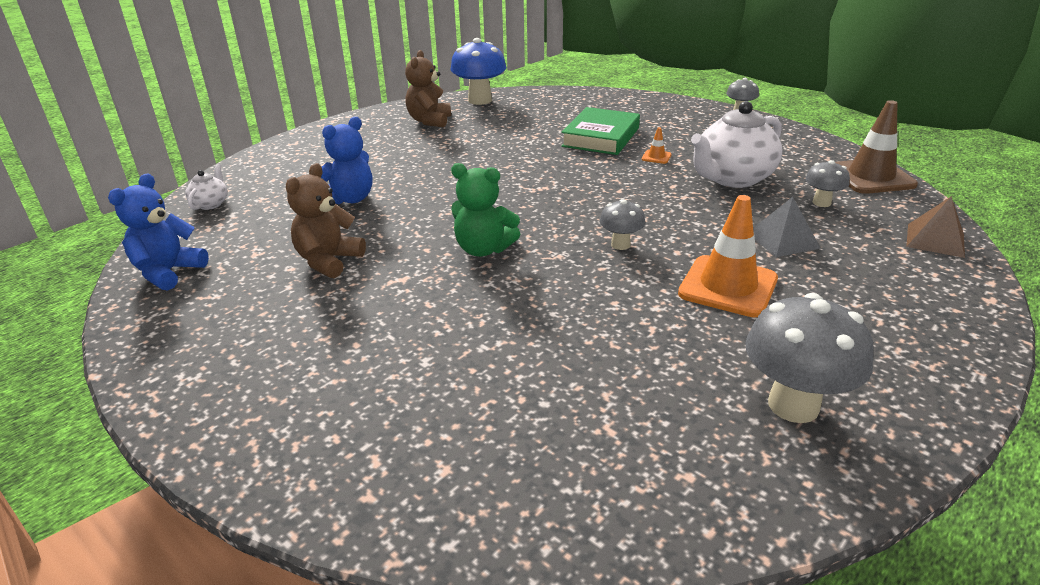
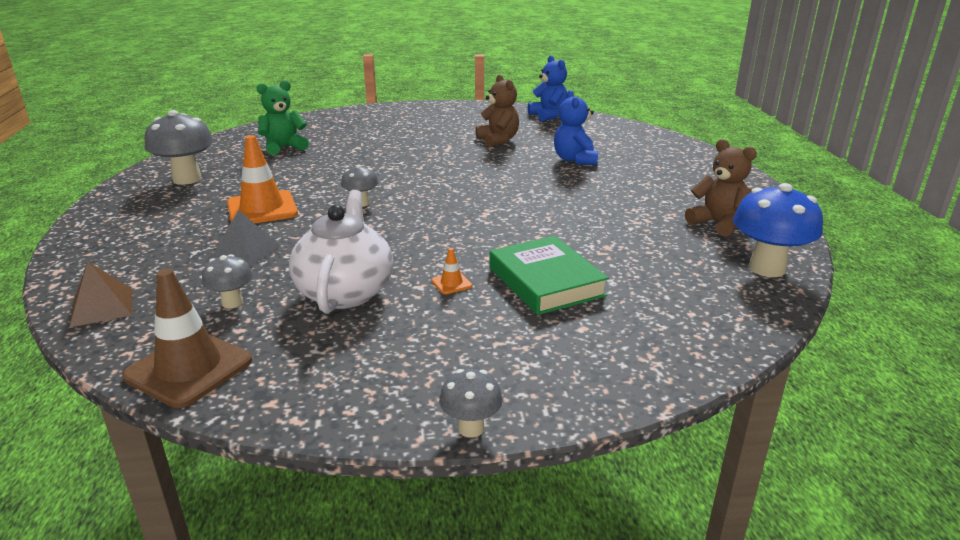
camera: 130 degrees right, 5 degrees down
white teapot [185,164,228,210] -> none
green teddy bear [451,163,520,257] -> green teddy bear moved to [257,80,309,155]

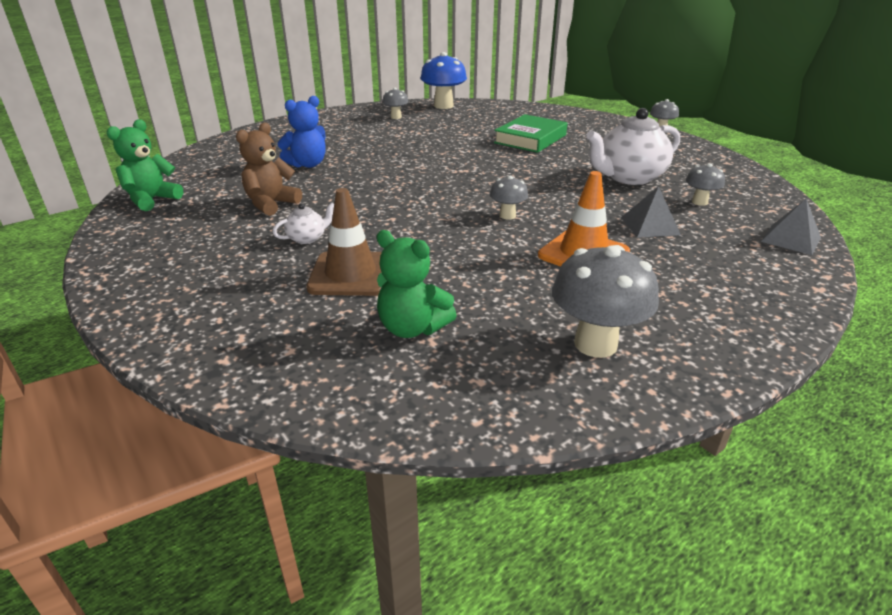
camera: 120 degrees left, 5 degrees up
brown pyramid [69,261,132,328] -> grey pyramid [761,199,821,255]
brown traffic cone [122,269,252,408] -> brown traffic cone moved to [306,188,382,296]
orange traffic cone [431,248,472,294] -> none
blue teddy bear [528,55,567,121] -> green teddy bear [106,119,183,211]
brown teddy bear [685,139,757,237] -> grey mushroom [382,88,409,119]
none -> white teapot [273,202,334,244]

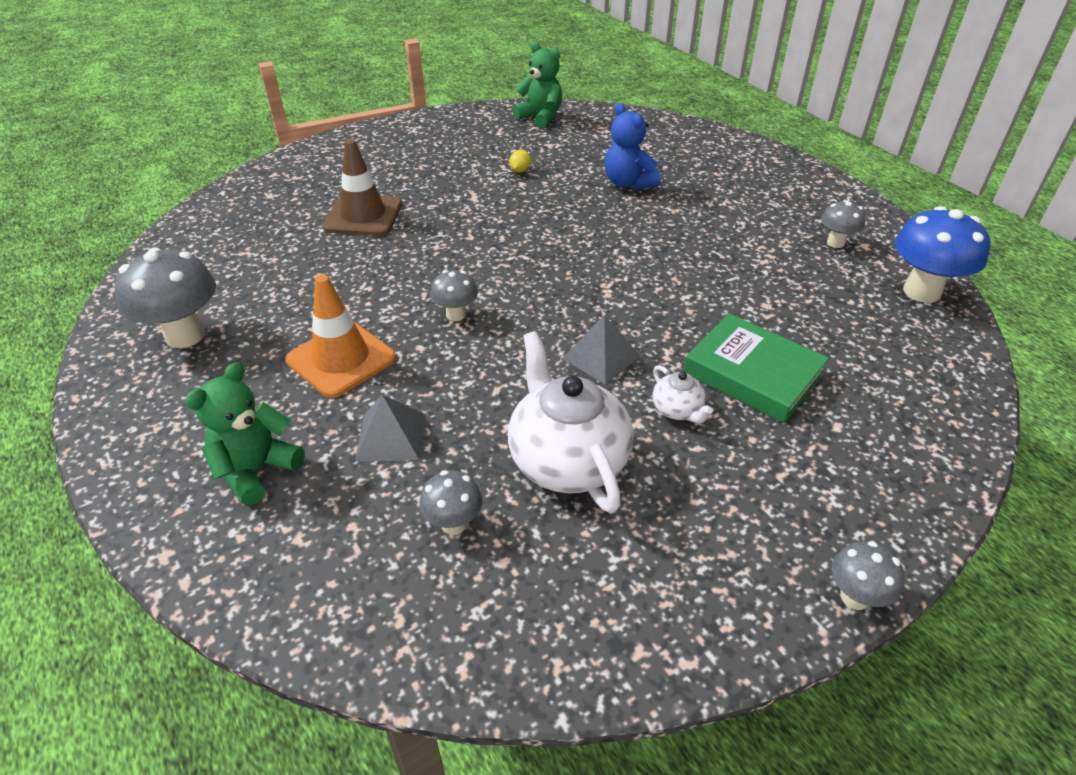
camera: 95 degrees right, 10 degrees up
brown teddy bear [236,123,302,216] -> yellow lemon [509,150,531,172]
white teapot [273,202,334,244] -> white teapot moved to [652,365,713,424]
green teddy bear [377,230,457,338] -> green teddy bear moved to [185,362,305,506]
grey pyramid [761,199,821,255] -> grey pyramid moved to [562,315,640,384]

